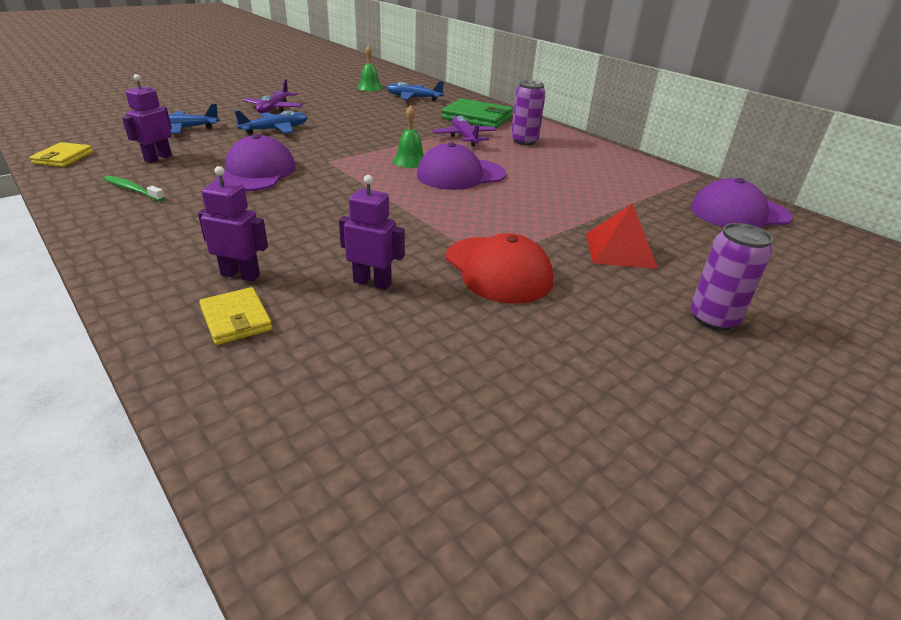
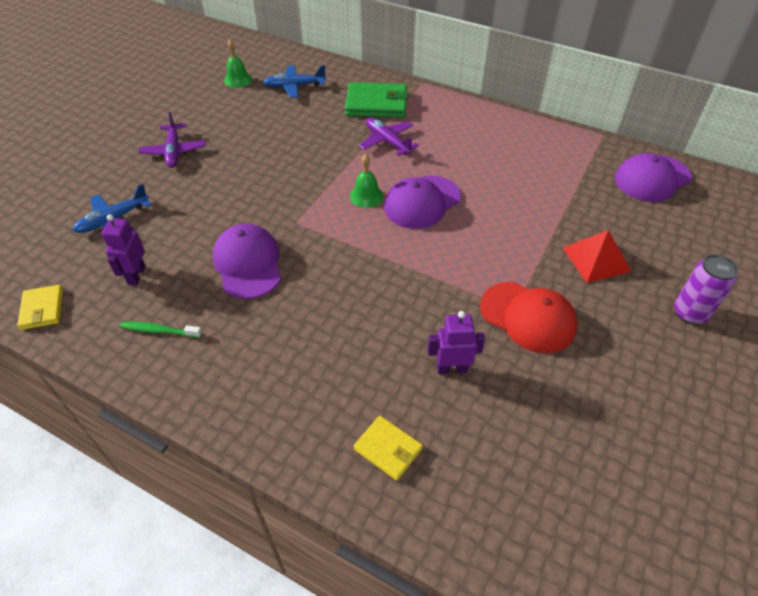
camera: 20 degrees left, 15 degrees up
purple robot [198,166,268,281] -> none
blue plane [235,110,308,134] -> none
purple can [511,80,546,145] -> none

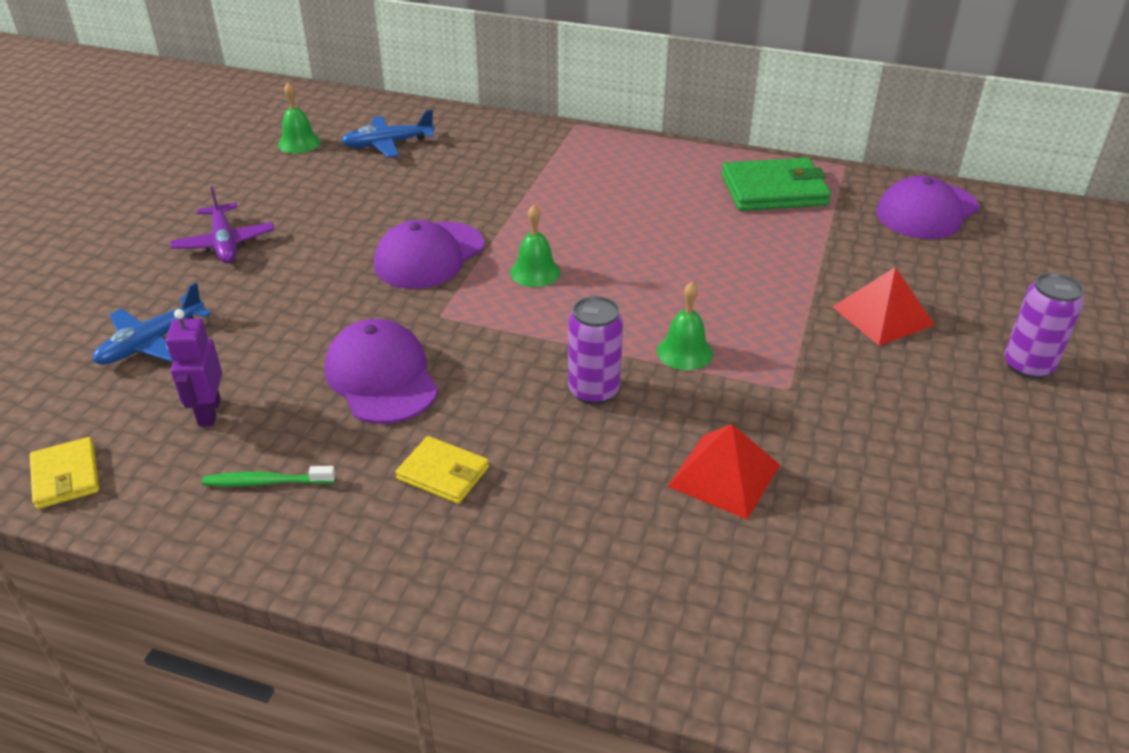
camera: 10 degrees left, 10 degrees down
green wallet [345,82,408,118] -> green wallet moved to [721,158,831,211]
yellow wallet [354,416,423,481] -> yellow wallet moved to [396,436,489,504]
purple plane [359,118,419,156] -> none
purple cap [384,176,461,229] -> purple cap moved to [374,220,484,289]
purple robot [428,311,485,374] -> red pyramid [668,424,780,519]
red cap [480,282,577,353] -> none
none -> purple can [568,296,623,405]
none -> green bell [657,282,713,370]

